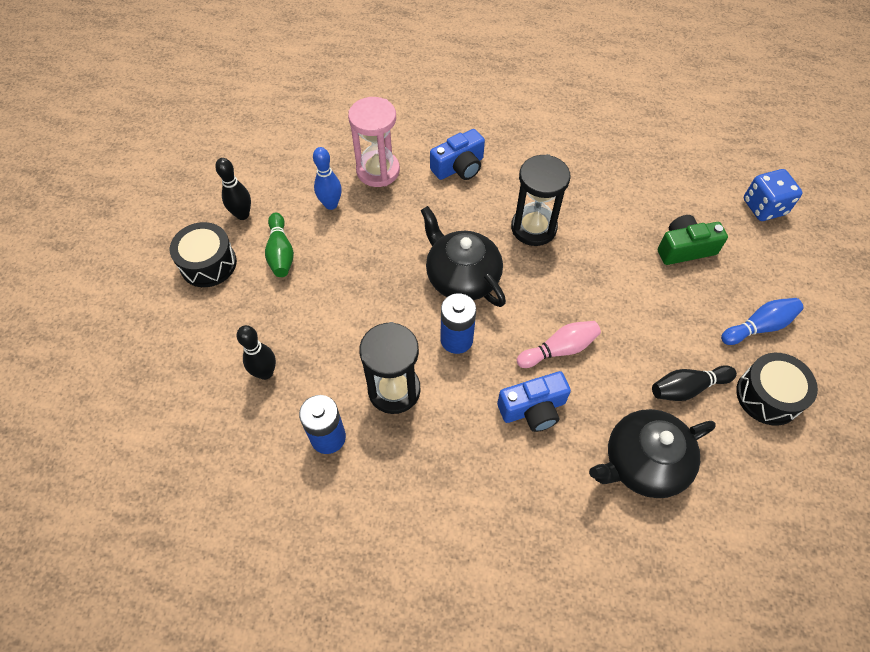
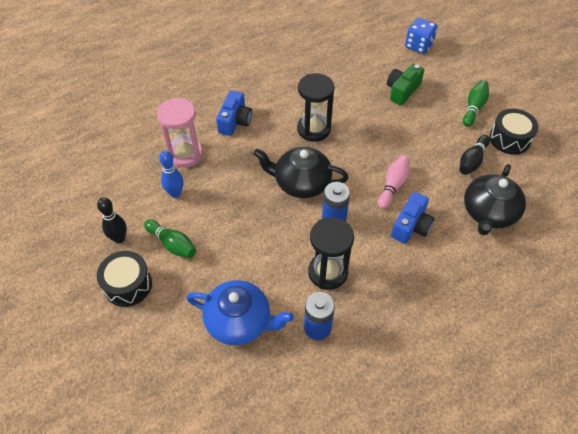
camera: 40 degrees left, 5 degrees down
black bowling pin [237,325,276,380] -> blue teapot [186,280,294,345]
blue bowling pin [721,298,803,345] -> green bowling pin [463,80,489,127]

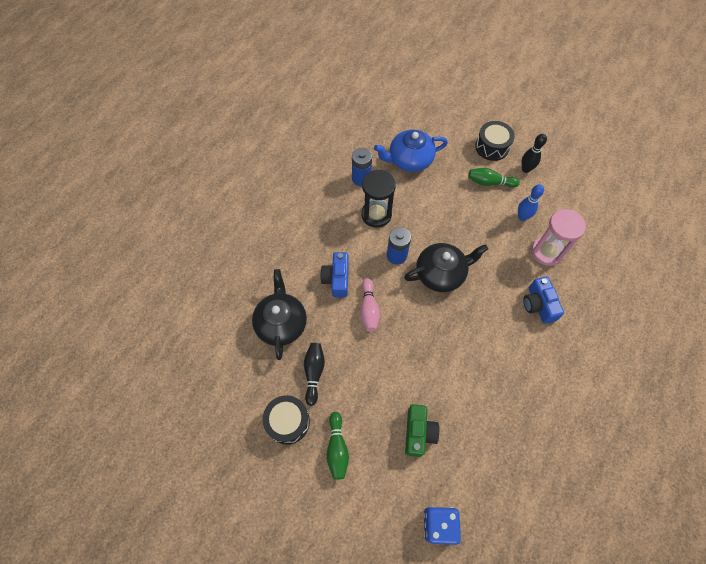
camera: 150 degrees right, 10 degrees up
black hourglass [297,73,334,142] -> none

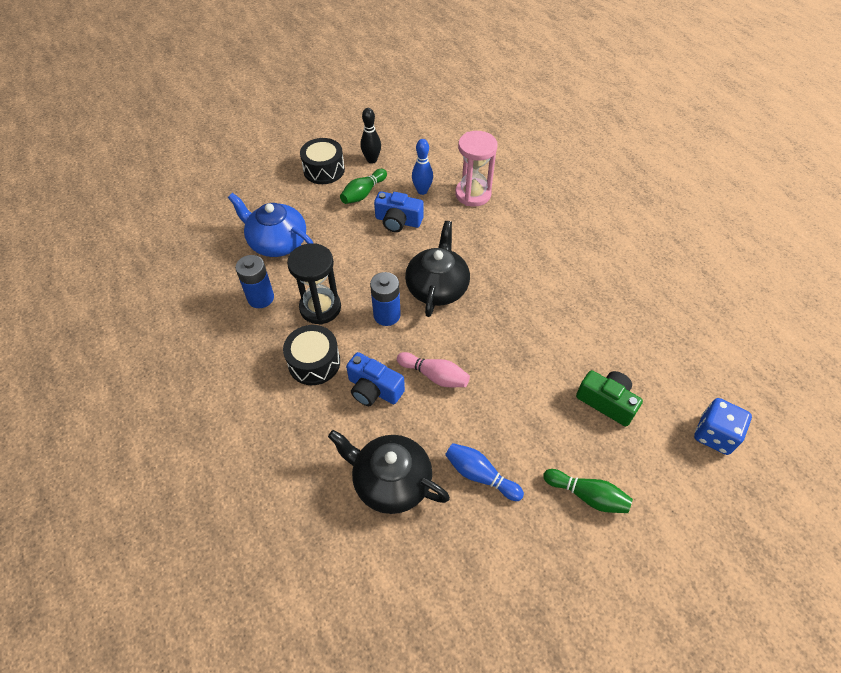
camera: 60 degrees left, 10 degrees down
black drum [263,395,310,445] -> black drum moved to [283,325,340,385]
black bowling pin [304,343,325,406] -> blue bowling pin [445,443,524,501]
blue teapot [374,129,448,172] -> blue teapot turned 105 degrees clockwise [228,193,313,257]
blue camera [523,276,564,324] -> blue camera moved to [374,191,424,232]

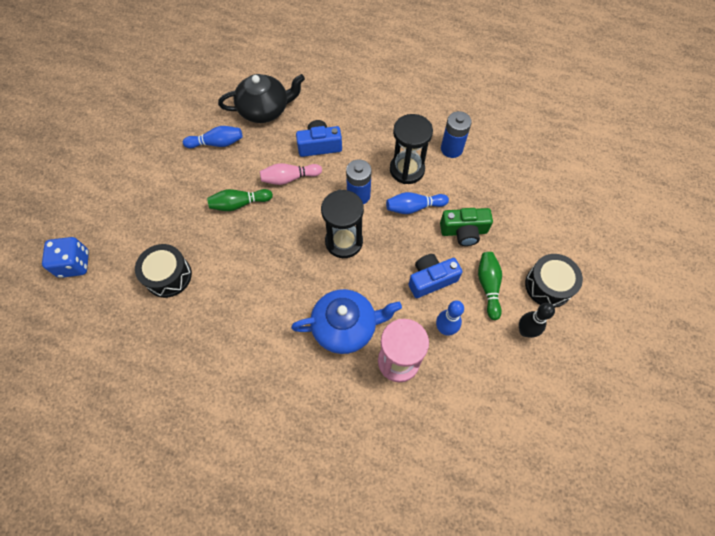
camera: 140 degrees right, 10 degrees up
blue teapot [228,193,313,257] -> blue teapot moved to [291,289,402,354]
black drum [283,325,340,385] -> black drum moved to [135,244,192,298]
black teapot [405,221,470,317] -> black hourglass [321,190,364,258]
green bowling pin [543,469,633,513] -> green bowling pin moved to [207,189,273,211]
green camera [576,370,643,427] -> green camera moved to [440,208,493,246]
none -> blue bowling pin [386,192,449,214]

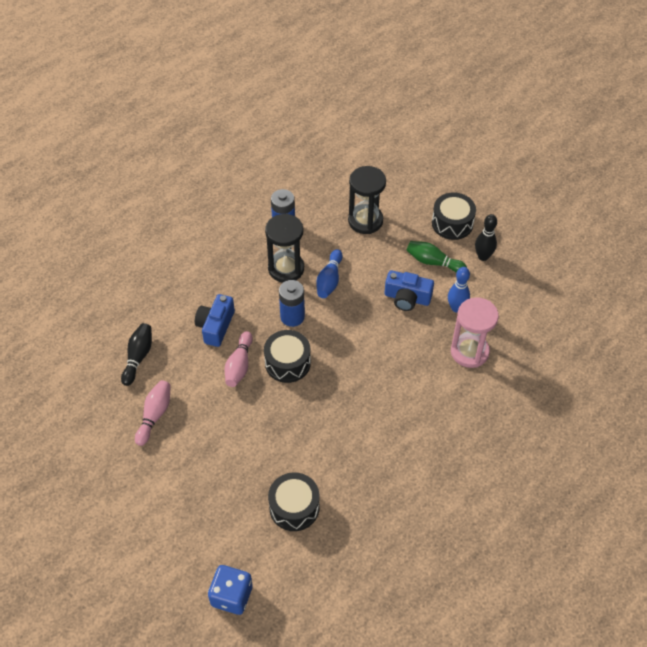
camera: 65 degrees left, 10 degrees down
blue bowling pin [183,126,242,148] -> pink bowling pin [135,380,171,446]
green bowling pin [207,189,273,211] -> none
black teapot [218,74,305,123] -> black bowling pin [121,323,152,386]
blue teapot [291,289,402,354] -> none
black hourglass [321,190,364,258] -> black hourglass moved to [348,166,386,234]
blue camera [409,254,462,298] -> blue camera turned 75 degrees counterclockwise [385,270,434,311]
green camera [440,208,493,246] -> none
none -> black drum [264,330,311,383]

